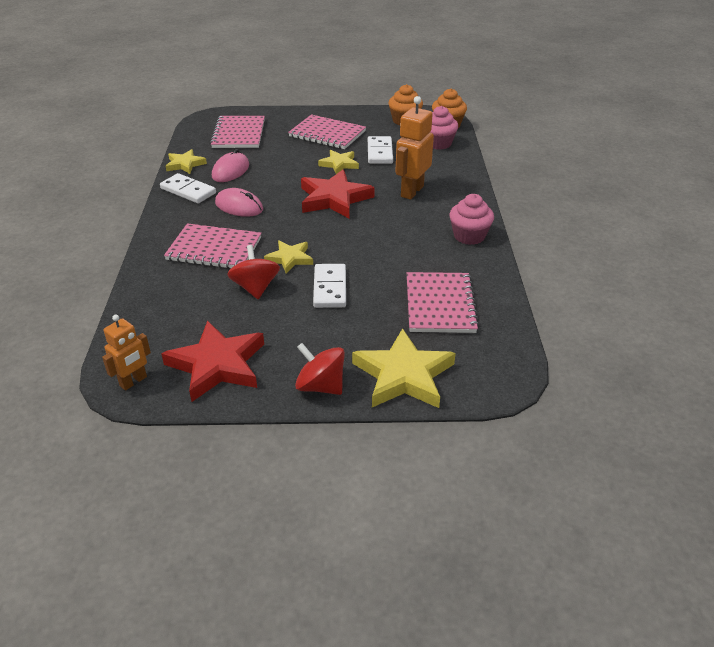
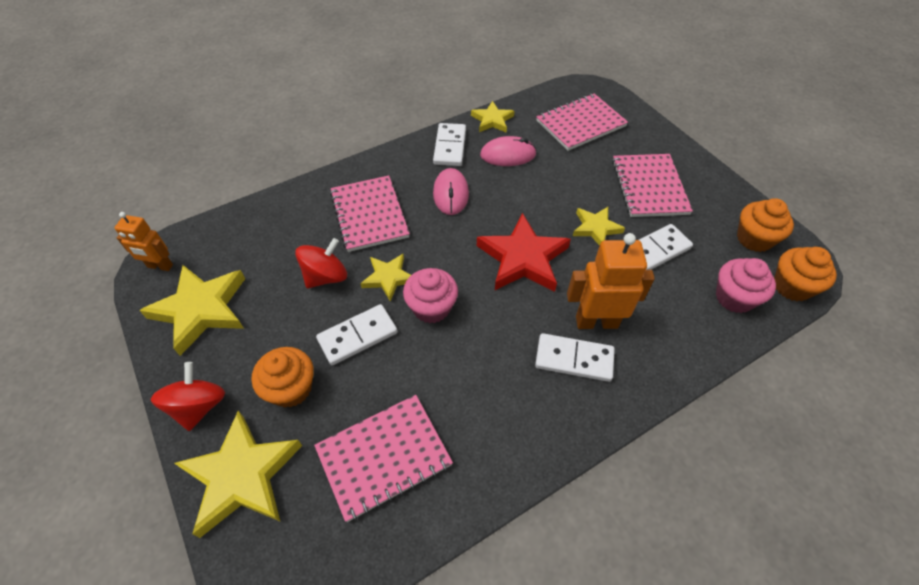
camera: 60 degrees right, 15 degrees up
red star [161,321,264,402] -> yellow star [139,265,245,356]
pink cupcake [449,194,494,245] -> pink cupcake moved to [403,268,458,323]
none -> orange cupcake [251,347,314,408]
none -> white domino [535,333,615,382]

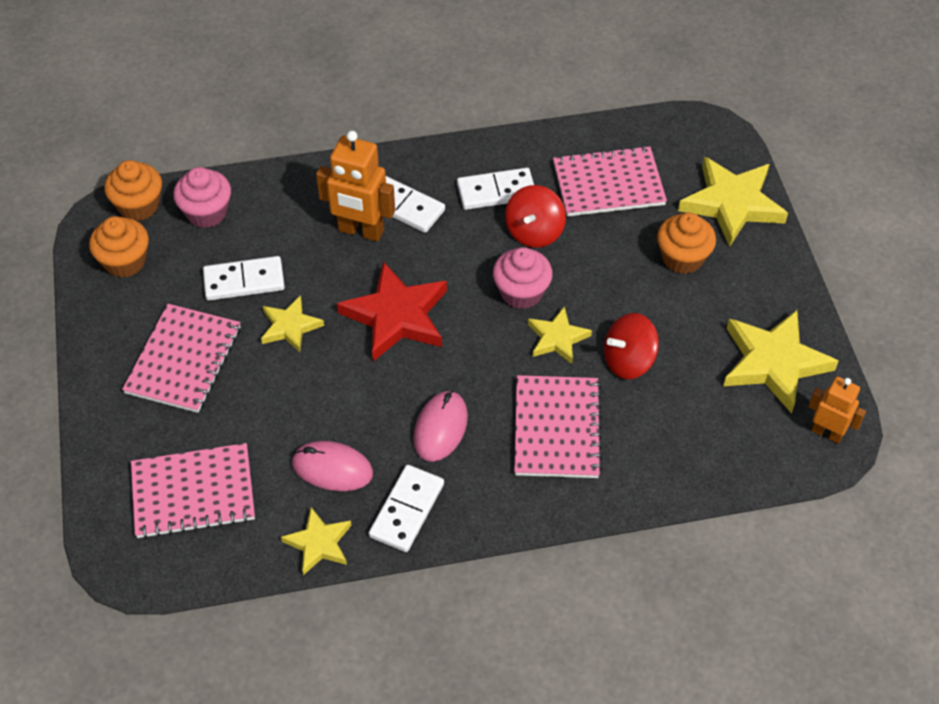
camera: 160 degrees left, 0 degrees up
red spinning top [151,362,225,431] -> red spinning top moved to [505,185,566,248]
white domino [316,304,398,365] -> white domino moved to [457,168,534,210]

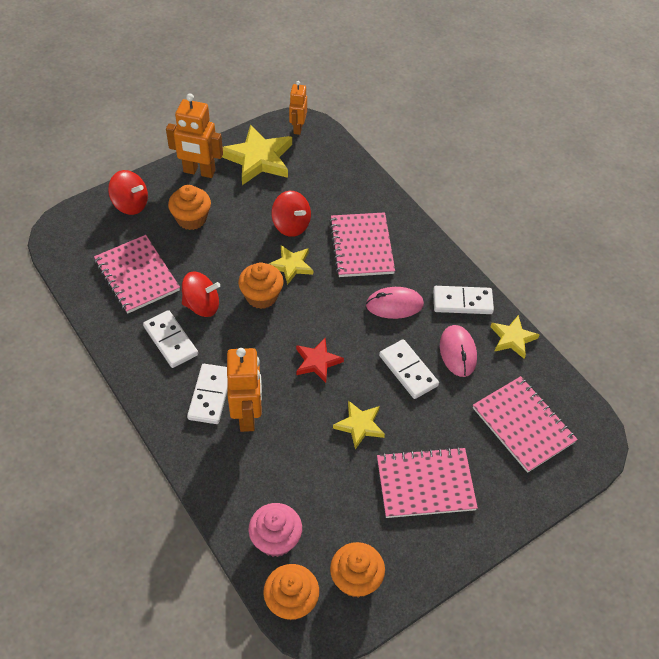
camera: 115 degrees left, 0 degrees up
white domino [203,256,285,301] -> white domino moved to [379,339,439,399]
red star [337,261,447,361] -> red star [296,338,344,383], size x0.57
pink cupcake [493,247,553,309] -> orange cupcake [238,263,284,309]
pink notebook [514,375,602,478] -> pink notebook turned 75 degrees counterclockwise [329,212,395,277]
yellow star [678,157,788,247] -> red spinning top [108,170,148,215]
none -> orange robot [166,93,223,178]

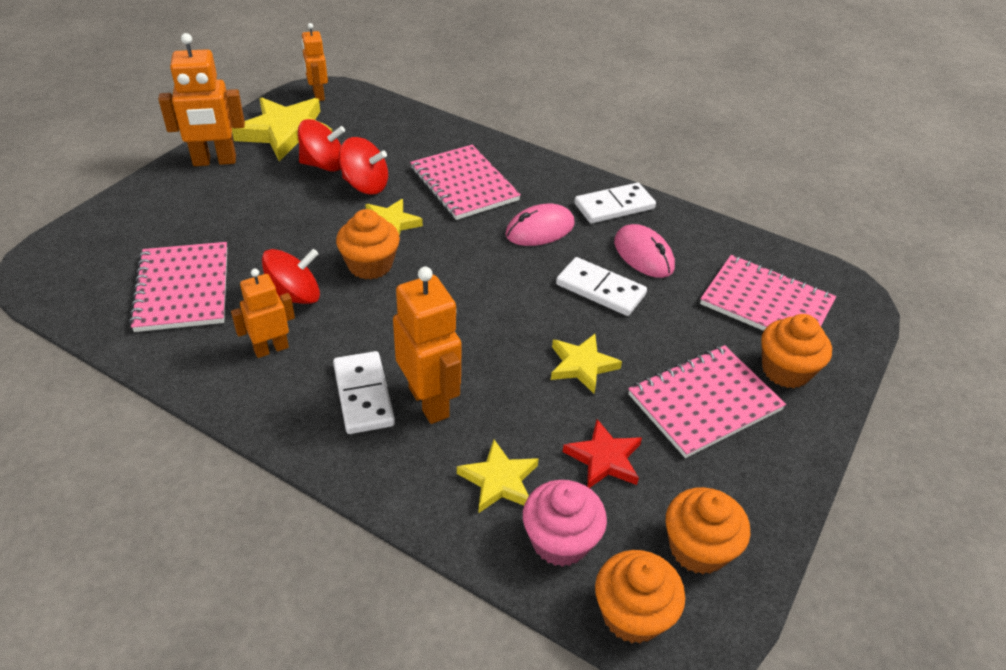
camera: 25 degrees left, 10 degrees down
pink notebook [94,235,180,314] -> pink notebook turned 45 degrees clockwise [129,242,227,332]
red spinning top [108,170,148,215] -> red spinning top moved to [298,119,345,172]
white domino [143,310,198,368] -> orange robot [231,269,295,358]
orange cupcake [168,185,211,230] -> orange cupcake moved to [761,314,832,388]
red star [296,338,344,383] -> red star moved to [563,419,642,488]
yellow star [490,315,540,359] -> yellow star moved to [457,440,539,513]

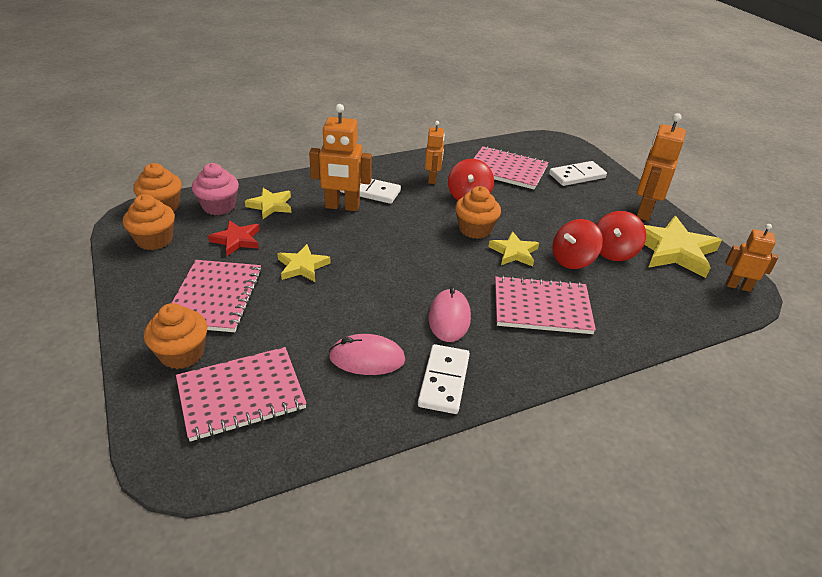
camera: 125 degrees right, 5 degrees down
white domino [556,257,647,316] -> white domino moved to [549,161,607,186]

